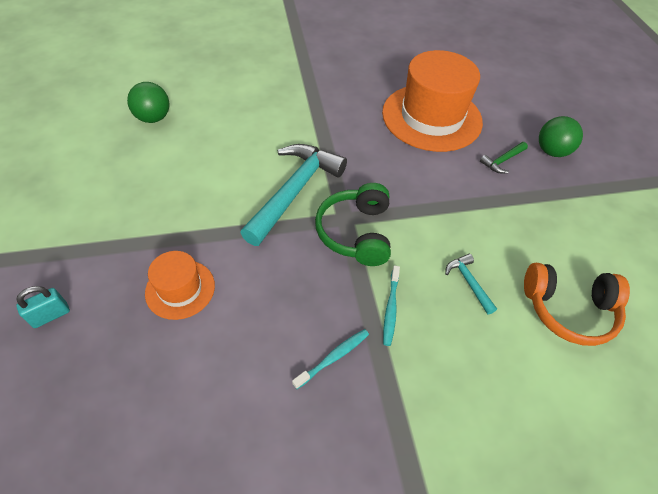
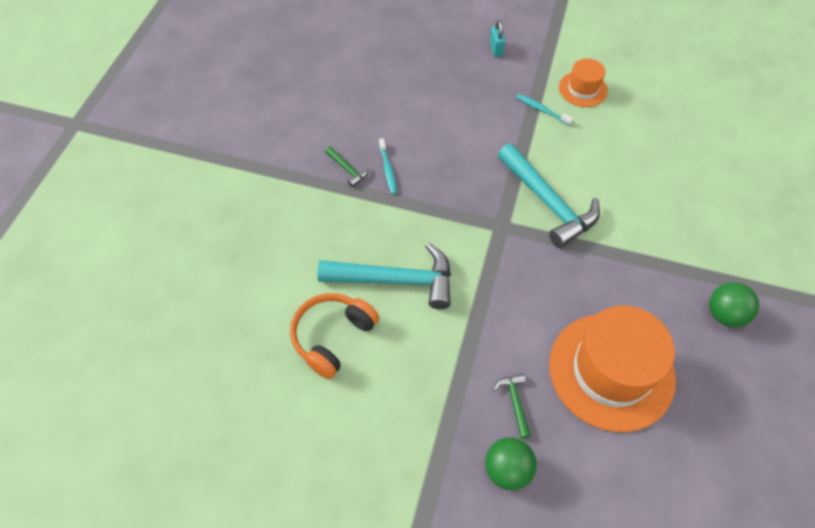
camera: 120 degrees right, 5 degrees up
green ball [127,82,169,123] -> green ball moved to [709,282,759,327]
orange hat [145,251,215,320] -> orange hat moved to [559,59,608,107]
green headphones [315,183,391,266] -> none
turquoise toothbrush [383,266,400,346] -> turquoise toothbrush moved to [516,94,573,126]
turquoise hammer [445,254,497,315] -> turquoise hammer [317,242,451,309], size x2.28
none -> green hammer [325,147,368,187]

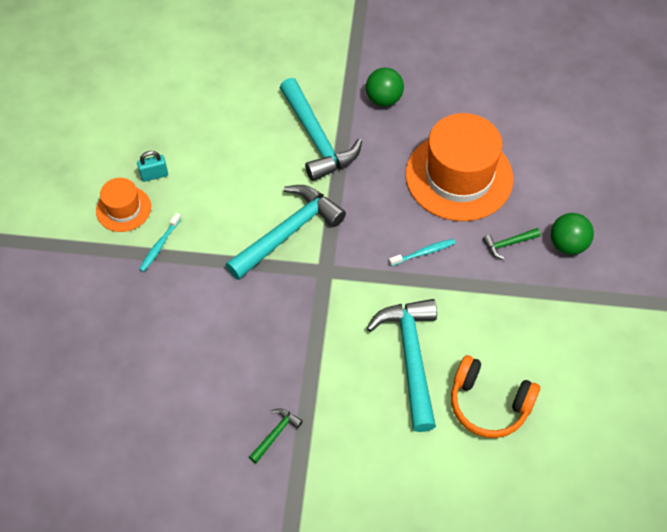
camera: 100 degrees left, 0 degrees up
turquoise toothbrush [379,138,397,194] -> turquoise toothbrush moved to [389,239,456,266]
turquoise padlock [490,20,505,57] -> turquoise padlock moved to [137,151,168,182]
none -> turquoise hammer [280,78,362,181]

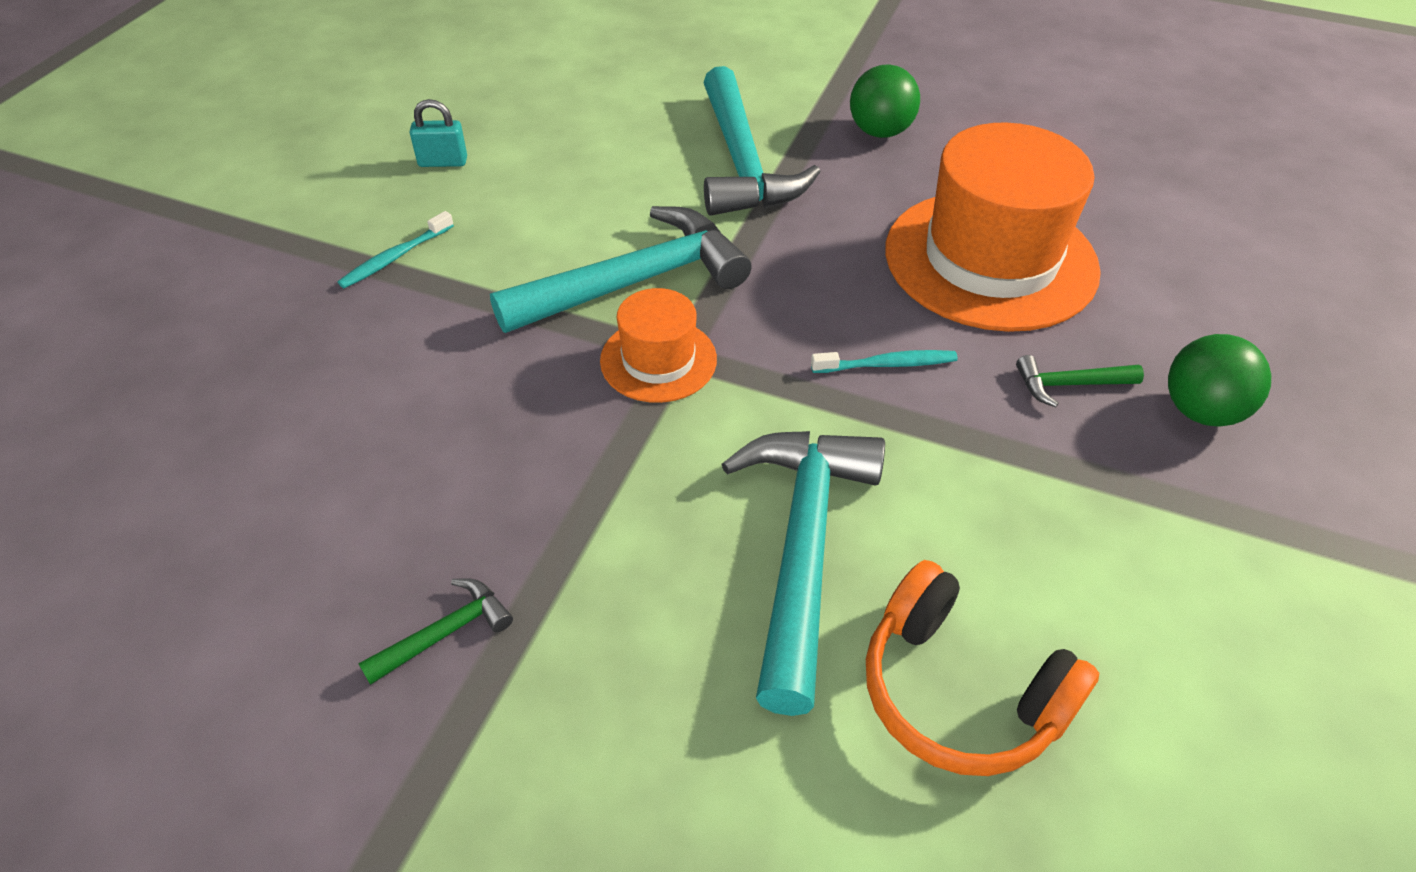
camera: 15 degrees right, 10 degrees down
orange hat [96,178,151,232] -> orange hat moved to [600,288,717,403]

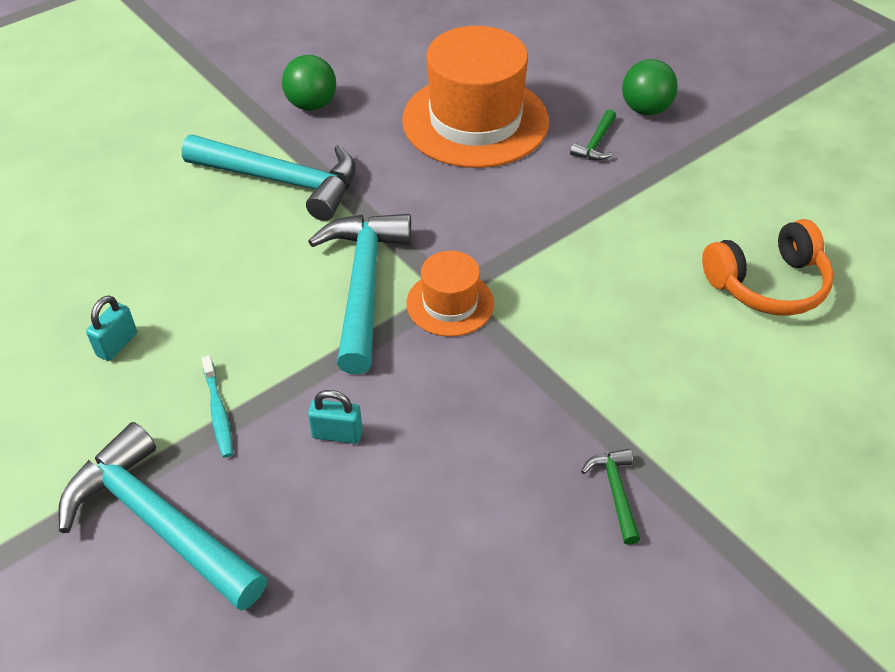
camera: 60 degrees left, 0 degrees up
turquoise hammer [722,431,885,716] -> turquoise hammer moved to [58,422,267,611]
turquoise toothbrush [811,350,958,373] -> none
none -> turquoise padlock [308,390,363,444]

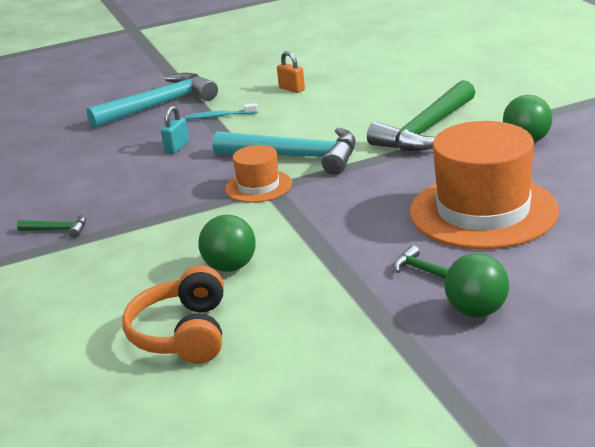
camera: 110 degrees right, 20 degrees down
turquoise padlock [86,295,137,361] -> orange padlock [277,51,305,93]
turquoise hammer [182,135,356,221] -> green hammer [367,80,475,151]
none -> green ball [198,215,256,272]

